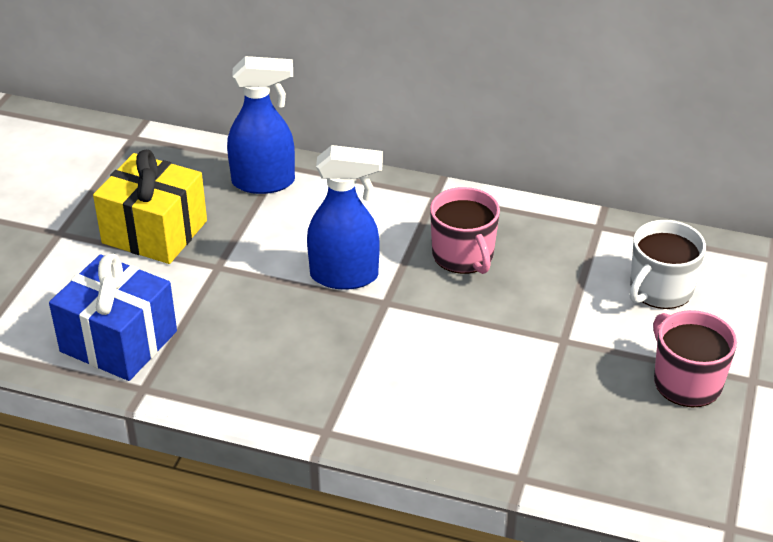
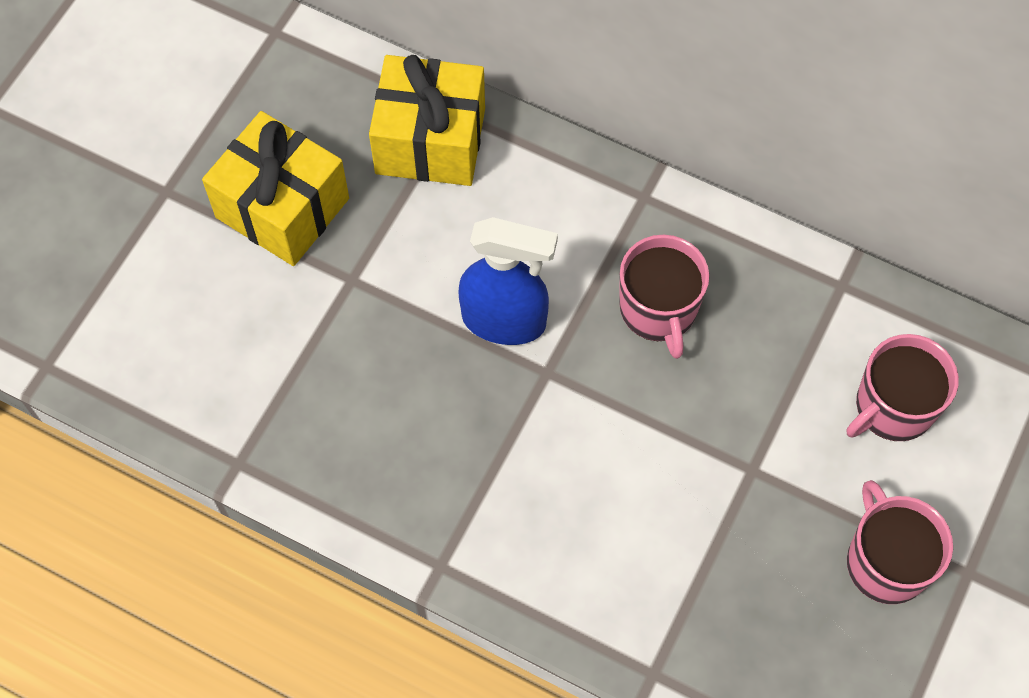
camera: 10 degrees right, 25 degrees up
blue gift [49,254,177,381] -> none
blue spray bottle [227,56,295,194] -> yellow gift [369,55,485,186]
white mug [630,220,706,309] -> pink mug [847,334,959,441]

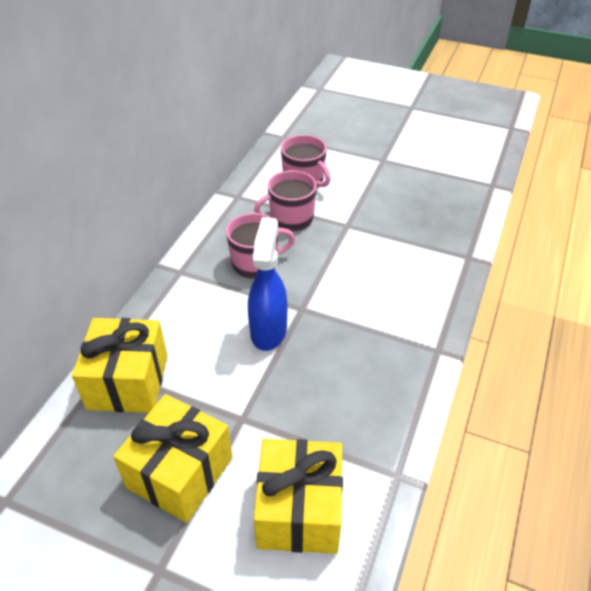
camera: 95 degrees left, 20 degrees down
pink mug [847,480,953,604] -> pink mug moved to [254,170,317,231]
none -> yellow gift [254,439,343,554]

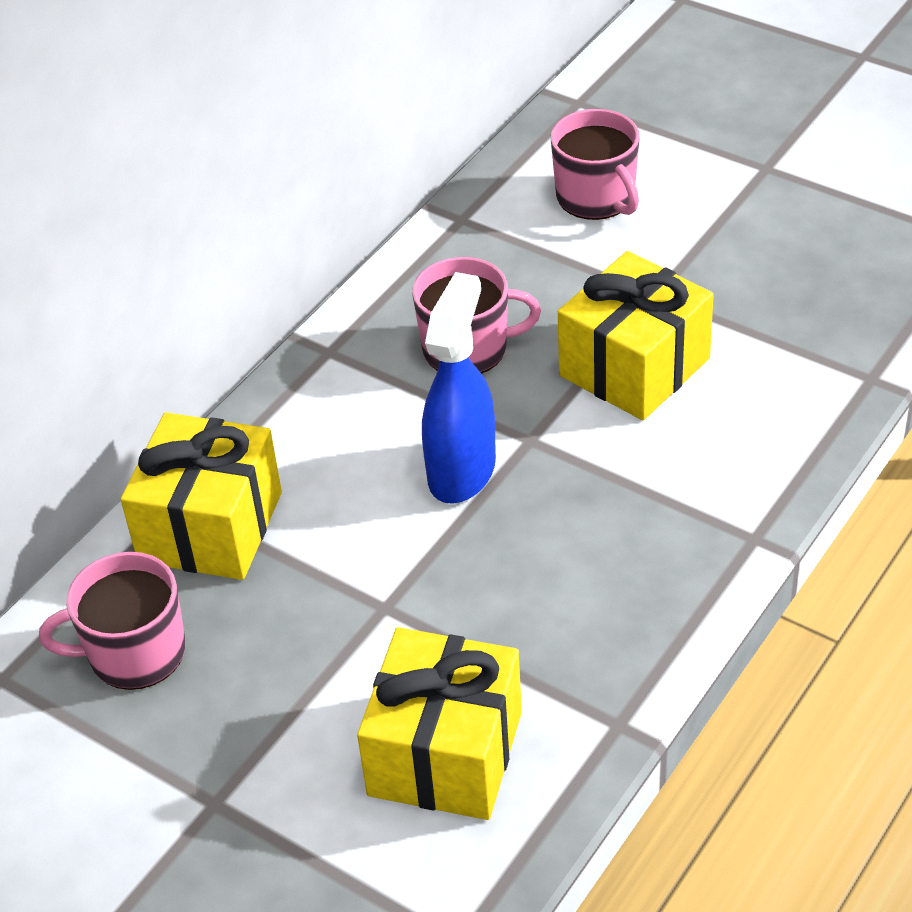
camera: 15 degrees right, 0 degrees up
yellow gift [113,394,232,523] -> yellow gift moved to [558,251,714,420]
pink mug [254,170,317,231] -> pink mug moved to [39,552,186,690]

